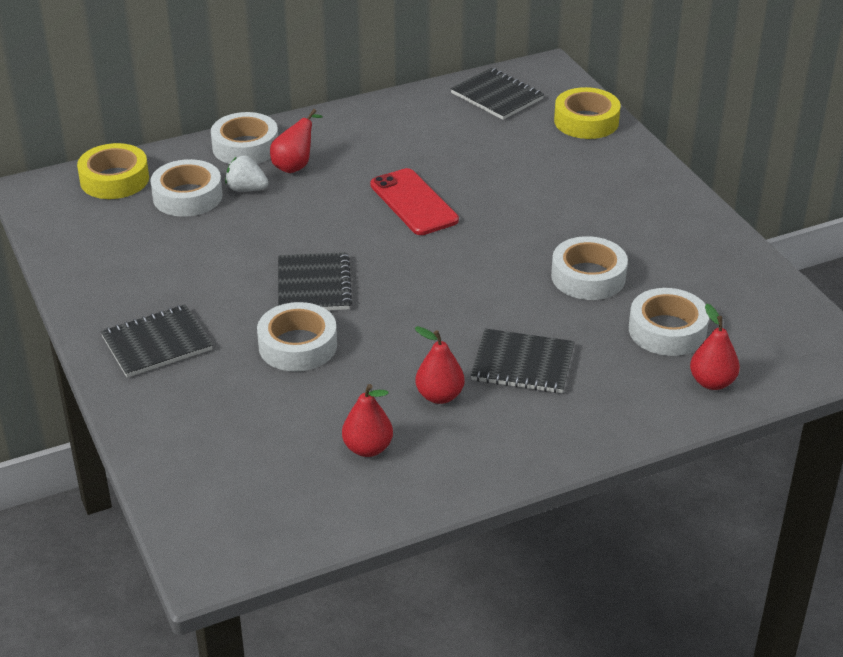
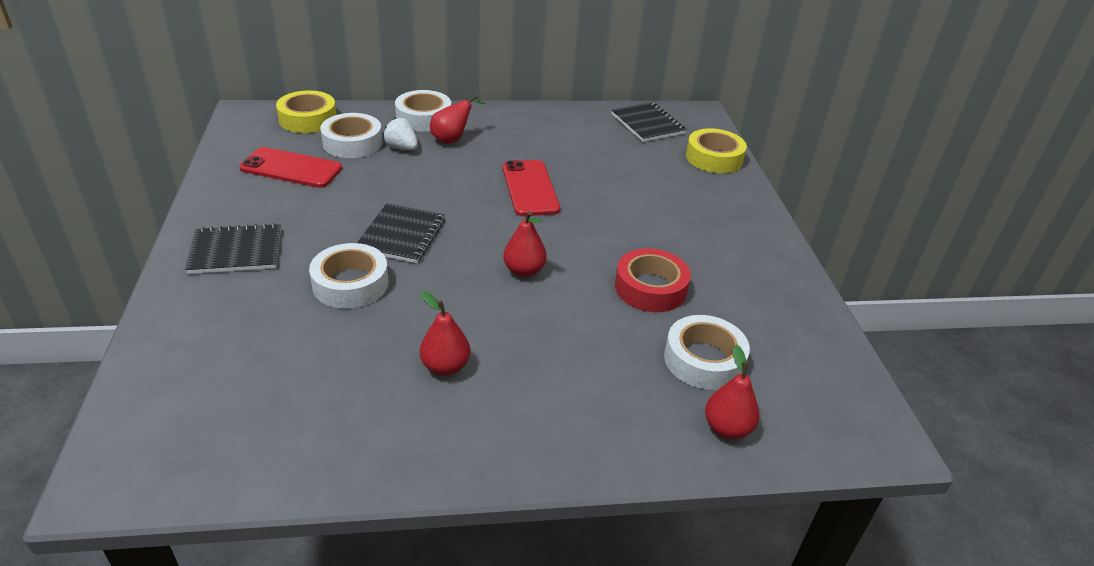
camera: 15 degrees right, 0 degrees up
red pear [342,384,393,457] -> red pear moved to [503,211,547,277]
black notebook [471,329,575,393] -> none
white tape [551,236,628,300] -> red tape [615,248,691,312]
none -> red phone [239,147,342,188]

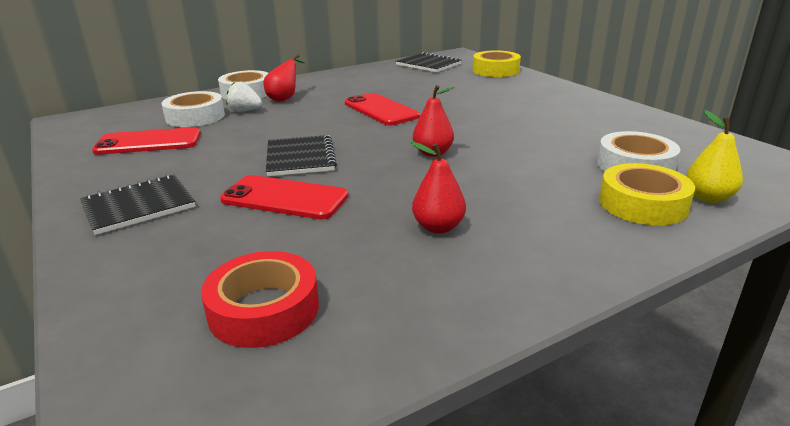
camera: 20 degrees left, 10 degrees down
yellow tape [276,91,337,133] -> yellow tape moved to [599,163,695,225]
white tape [309,243,389,309] -> red phone [220,175,349,220]
red tape [615,248,691,312] -> red tape moved to [201,251,319,348]
red pear [705,345,759,439] -> yellow pear [686,110,743,203]

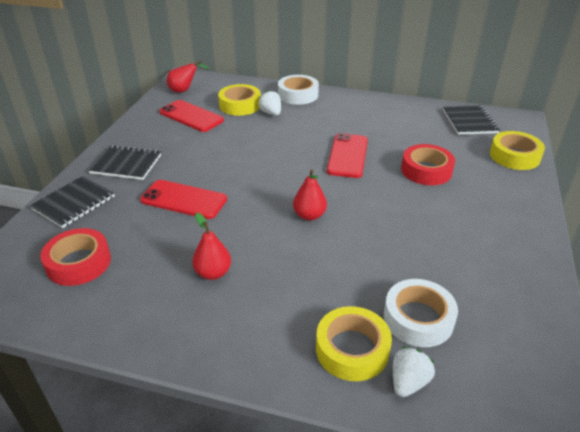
camera: 45 degrees right, 10 degrees up
white tape [162,91,225,127] -> yellow tape [218,84,261,116]
red phone [220,175,349,220] -> red phone turned 45 degrees counterclockwise [140,180,227,219]
red pear [263,54,304,102] -> red pear moved to [167,61,209,92]
black notebook [266,135,337,176] -> black notebook moved to [30,176,115,228]
yellow pear [686,110,743,203] -> white strawberry [393,347,435,397]
none -> red tape [401,144,455,185]

